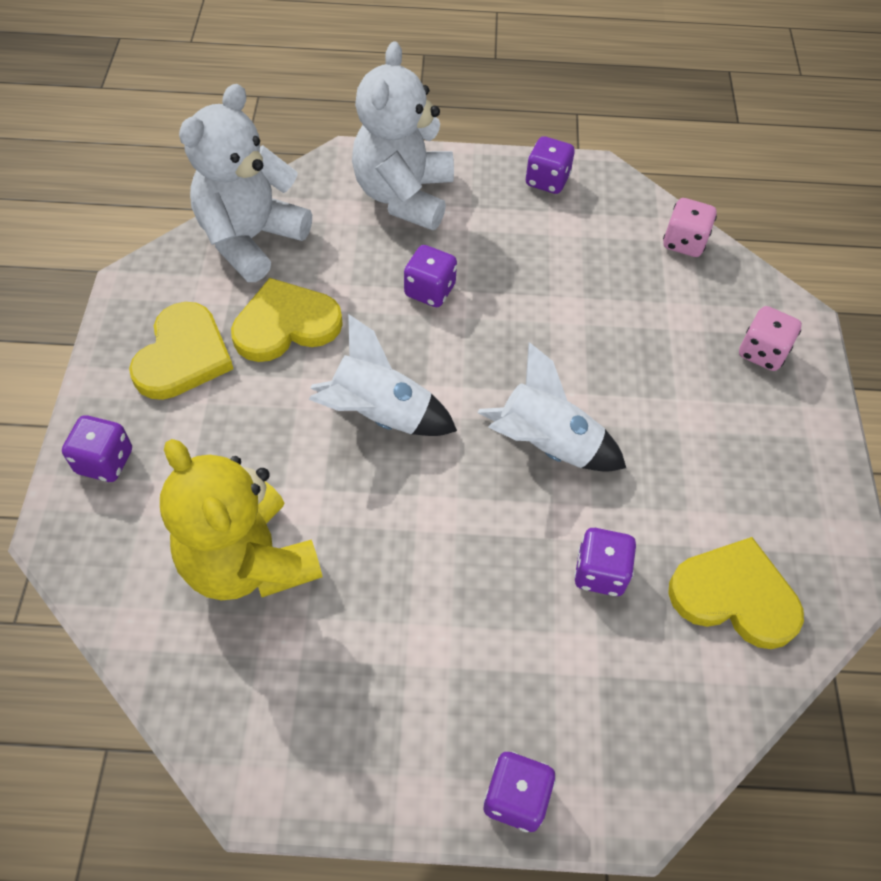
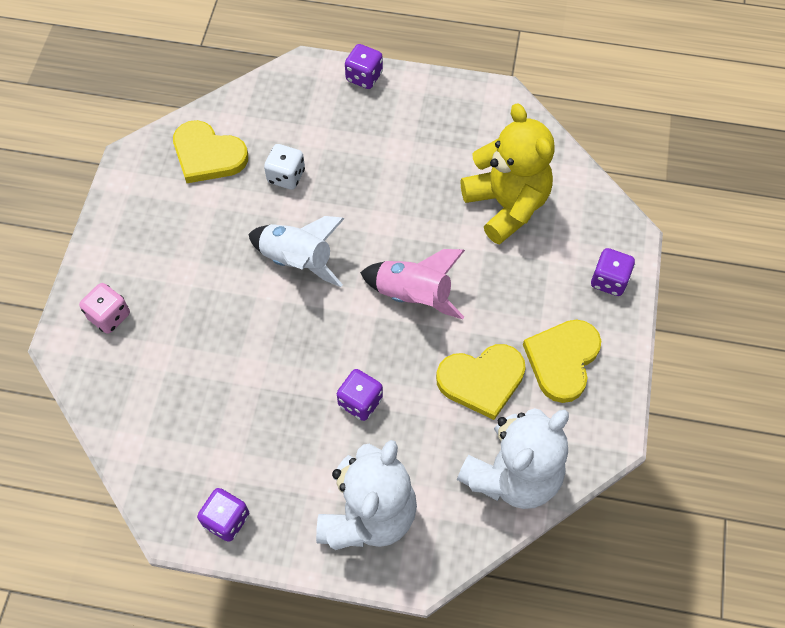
camera: 170 degrees left, 5 degrees up
white rocket [309,314,457,436] -> pink rocket [360,249,465,319]
purple dice [574,528,636,596] -> white dice [264,144,305,190]
pink dice [663,198,717,257] -> none

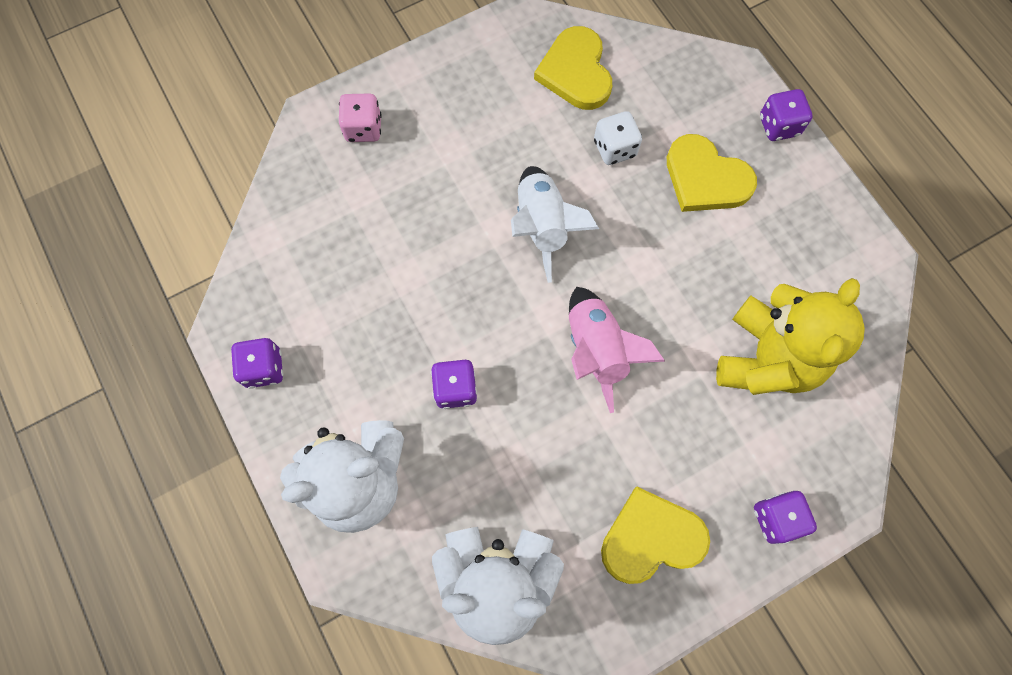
camera: 50 degrees right, 10 degrees up
yellow heart [436,344,526,420] -> yellow heart moved to [667,134,757,212]

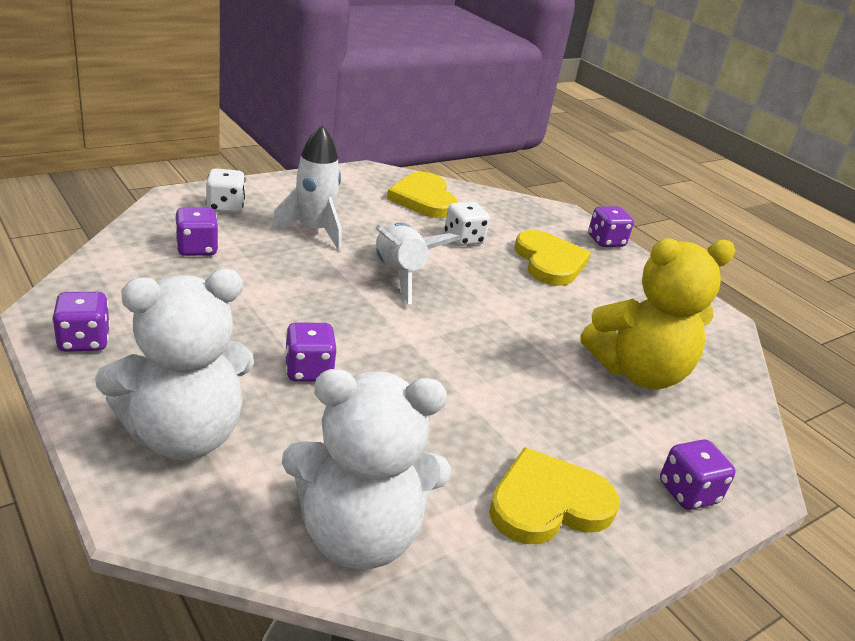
camera: 10 degrees left, 40 degrees down
pink dice [339,93,381,142] -> white dice [206,168,245,214]
pink rocket [569,287,666,413] -> none
yellow heart [667,134,757,212] -> yellow heart turned 135 degrees counterclockwise [514,230,591,286]
yellow teddy bear [716,278,865,395] -> yellow teddy bear turned 60 degrees clockwise [580,238,735,389]
none -> purple dice [175,208,219,256]
none -> white rocket [271,125,342,251]

